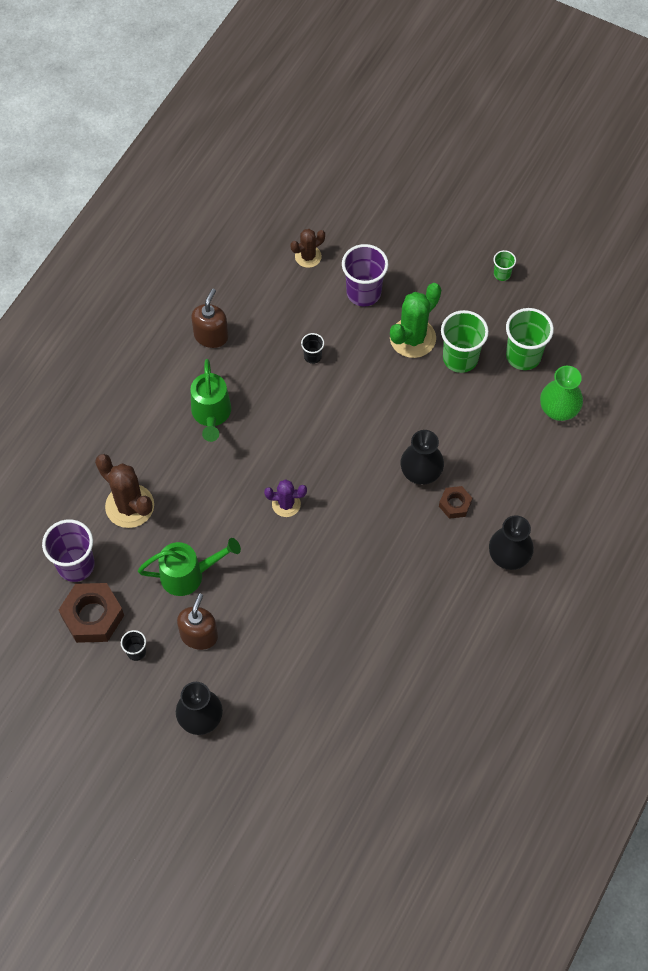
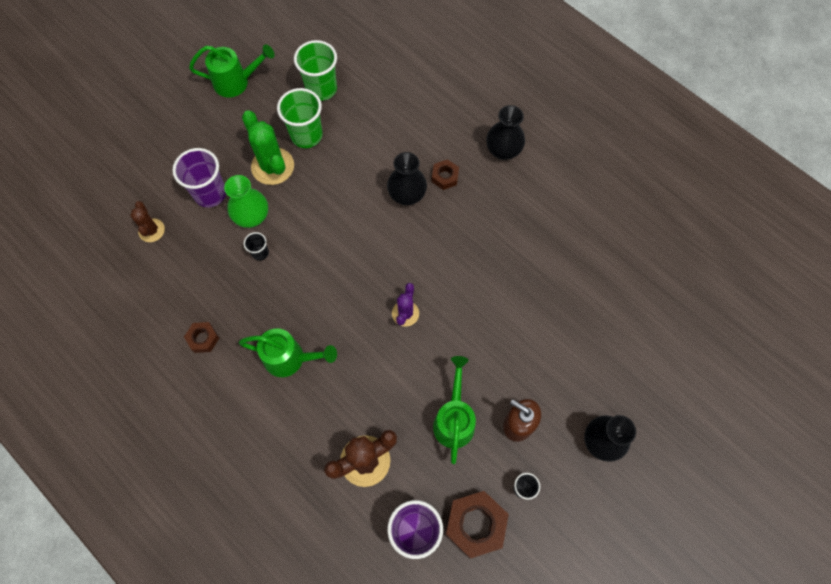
camera: 75 degrees left, 5 degrees up
brown soap dispenser [191,289,228,348] -> brown nut [184,322,219,353]
green cup [494,250,516,281] -> green watering can [189,44,275,98]
green vase [540,366,583,421] -> green vase moved to [224,175,268,228]

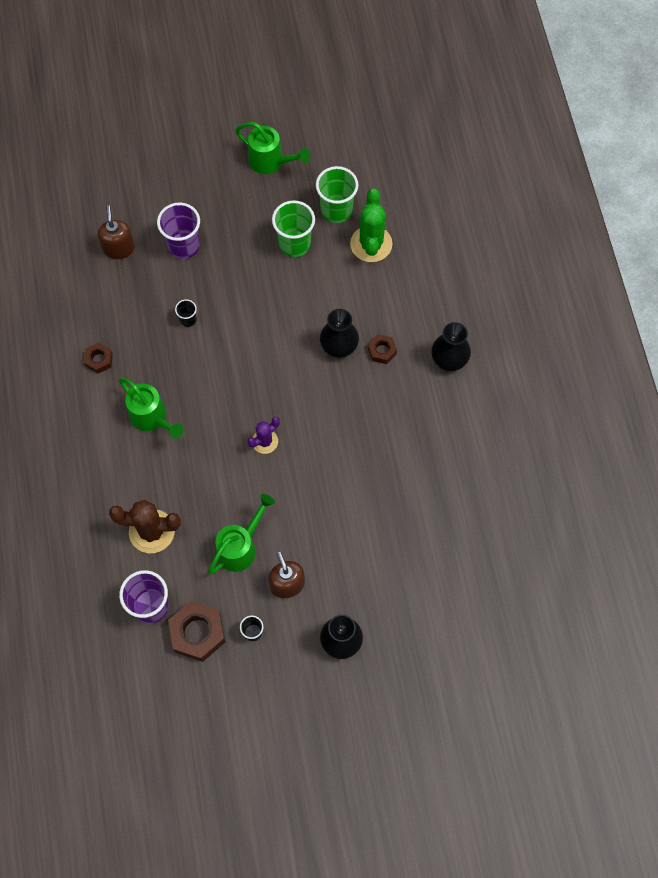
camera: 35 degrees right, 0 degrees up
brown cactus [130,201,165,242] -> brown soap dispenser [98,205,135,259]
green vase [224,175,268,228] -> none
green cactus [242,110,294,185] -> green cactus moved to [350,188,392,262]

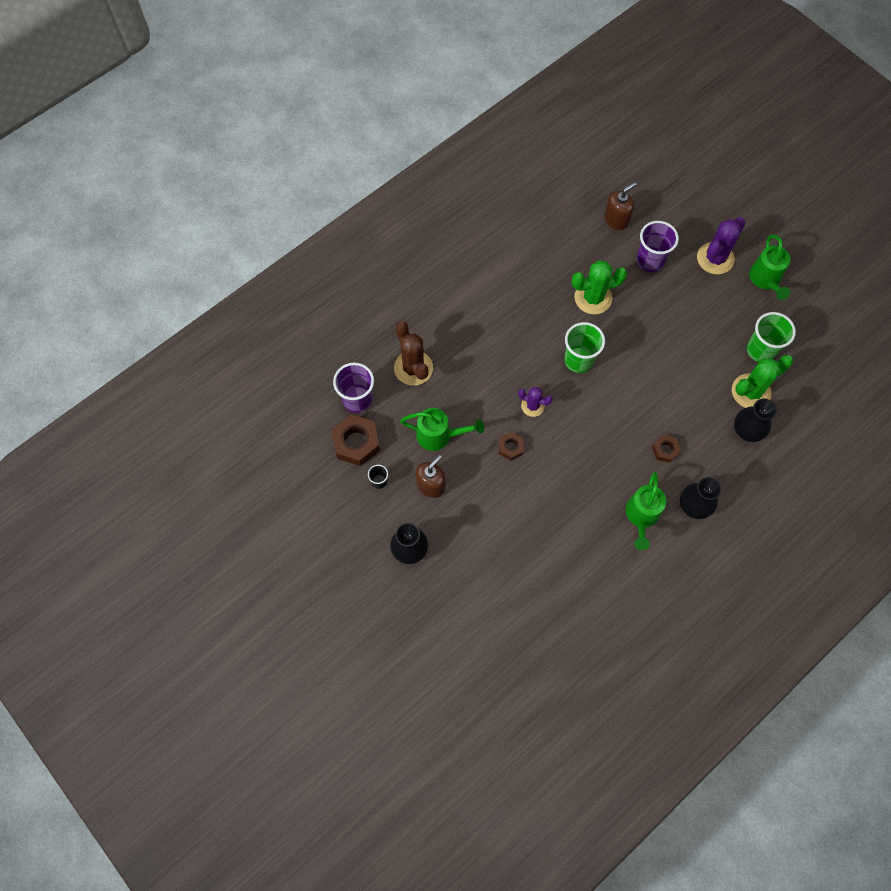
camera: 60 degrees right, 0 degrees up
brown nut [84,343,113,374] -> brown nut moved to [499,432,523,461]
green watering can [119,377,184,439] -> green watering can moved to [626,471,666,550]
black cup [175,299,197,327] -> green cactus [572,260,627,314]
green cup [272,200,315,257] -> green cup moved to [564,322,605,373]
black vase [320,309,359,358] -> black vase moved to [734,399,777,442]
none -> purple cactus [697,217,746,274]

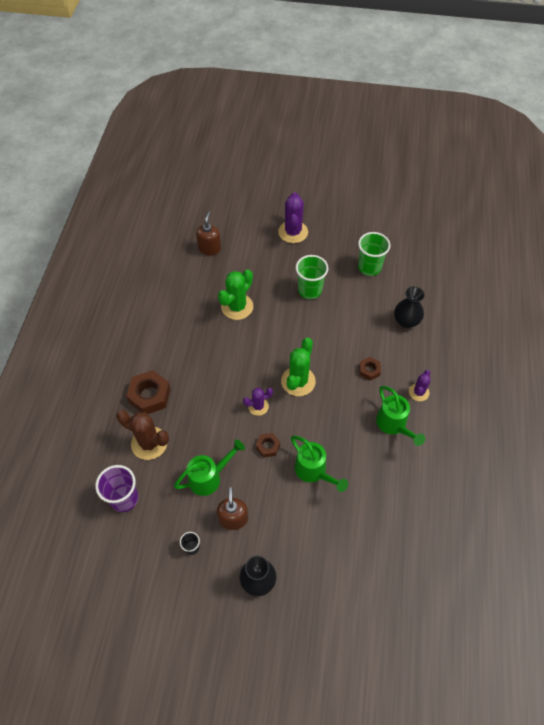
camera: 40 degrees left, 10 degrees down
brown nut [332,414,380,466] -> brown nut moved to [126,370,171,414]
green cup [564,322,605,373] -> green cup moved to [296,255,328,299]
purple cup [636,221,679,272] -> none
black vase [680,477,721,519] -> purple cactus [409,370,431,401]
green cactus [732,355,793,408] -> green cactus moved to [281,338,316,396]
green watering can [749,234,790,300] -> green watering can moved to [291,436,348,492]

